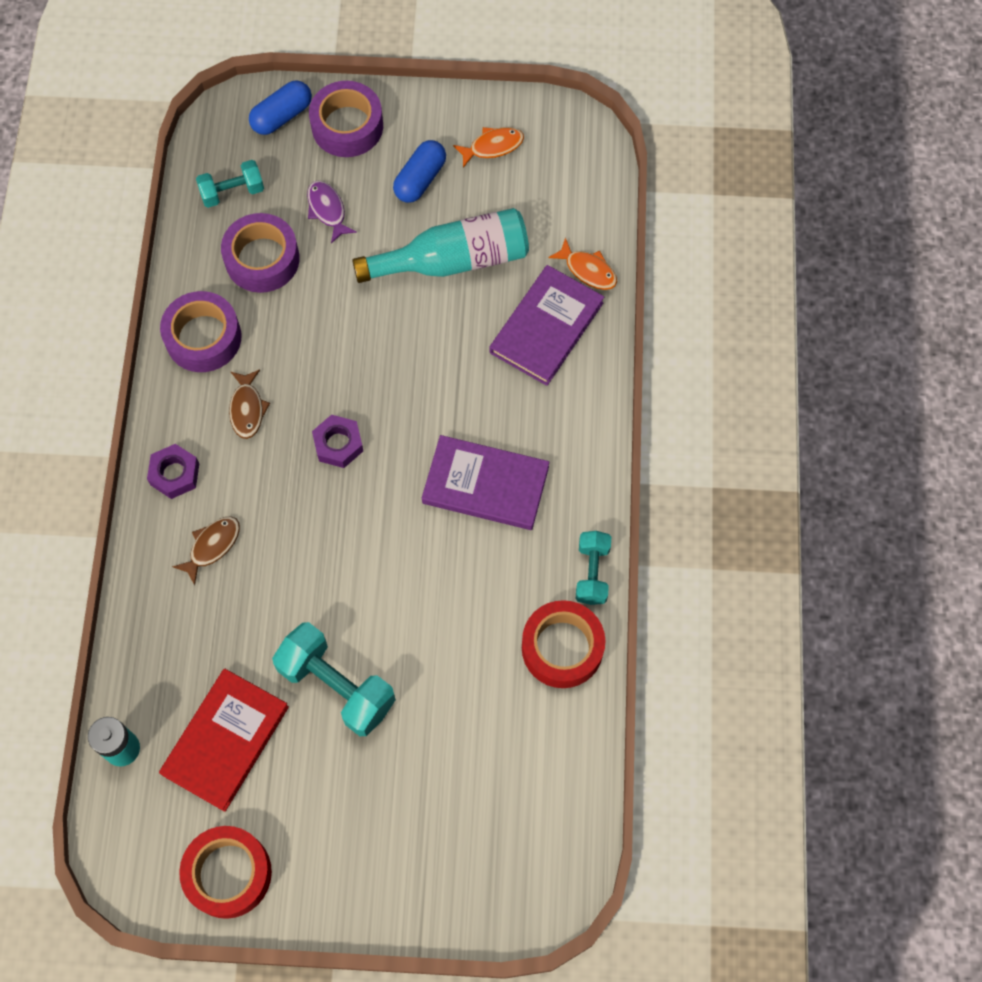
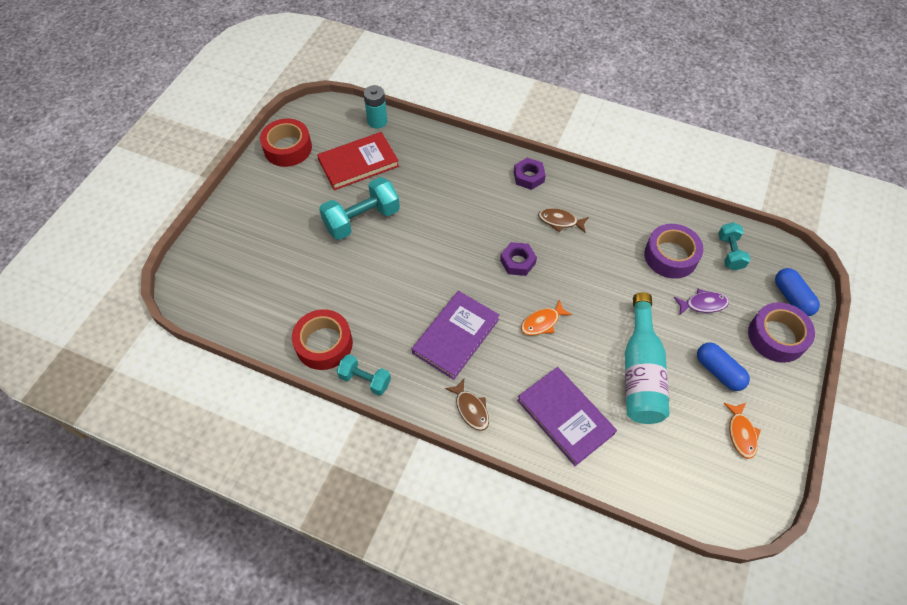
camera: 110 degrees right, 10 degrees down
red book [159,668,289,812] -> red book turned 75 degrees counterclockwise [317,132,399,190]
purple tape [160,291,241,372] -> none
brown fish [172,517,240,585] -> brown fish moved to [445,379,489,431]
orange fish [548,237,617,290] -> orange fish moved to [521,299,572,335]

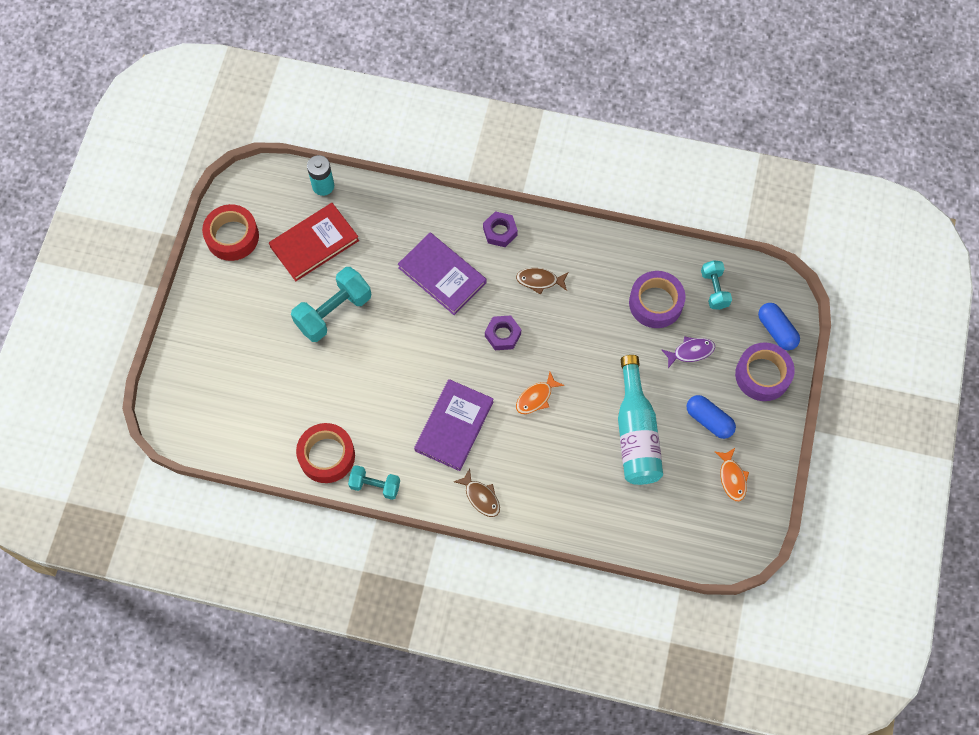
camera: 10 degrees left, 10 degrees up
purple book [517,367,617,466] -> purple book moved to [398,232,486,315]

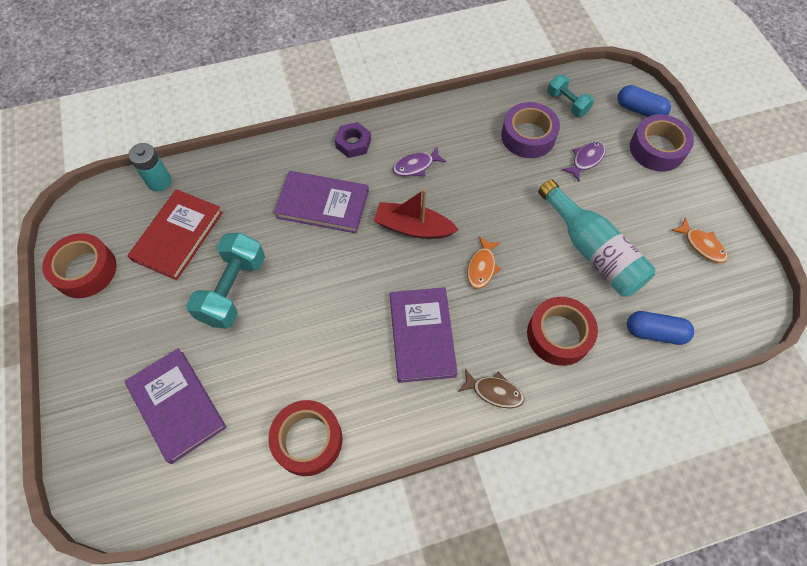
camera: 30 degrees left, 5 degrees down
turquoise dumbbell [348,465,400,500] -> none
purple nut [485,315,521,350] -> red boat [374,189,459,239]
brown fish [516,268,569,295] -> purple fish [393,147,447,176]
blue capsule [686,395,736,439] -> blue capsule moved to [627,311,694,345]
none -> purple book [124,348,227,464]
none -> red tape [527,297,598,366]

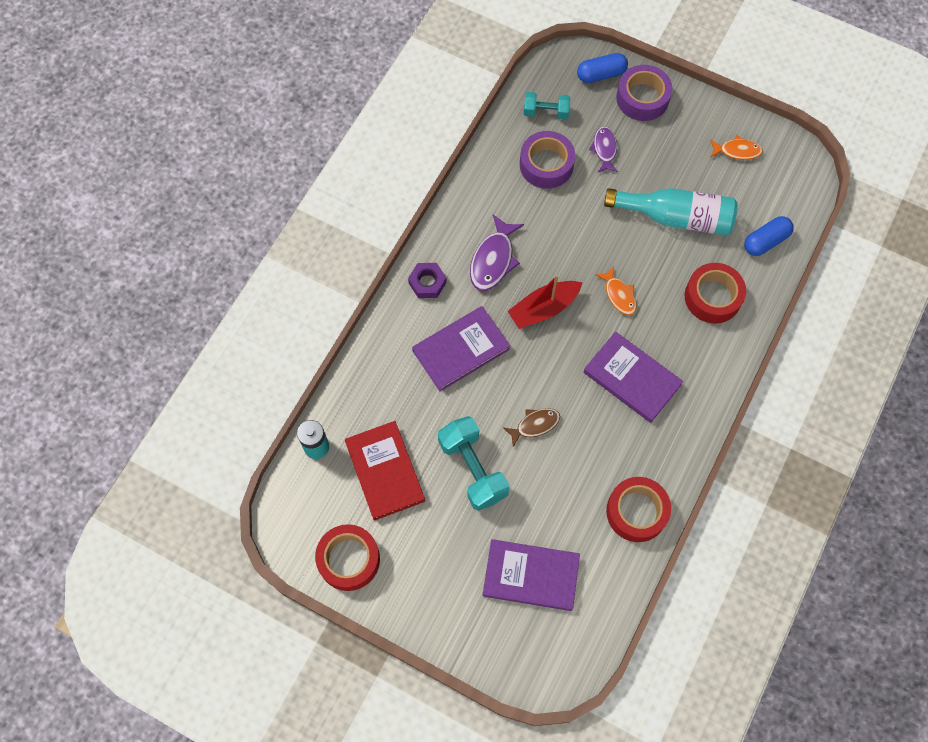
camera: 45 degrees left, 5 degrees up
purple fish [393,147,447,176] -> purple fish [470,214,524,291], size x1.56
brown fish [458,369,524,408] -> brown fish moved to [504,408,560,447]

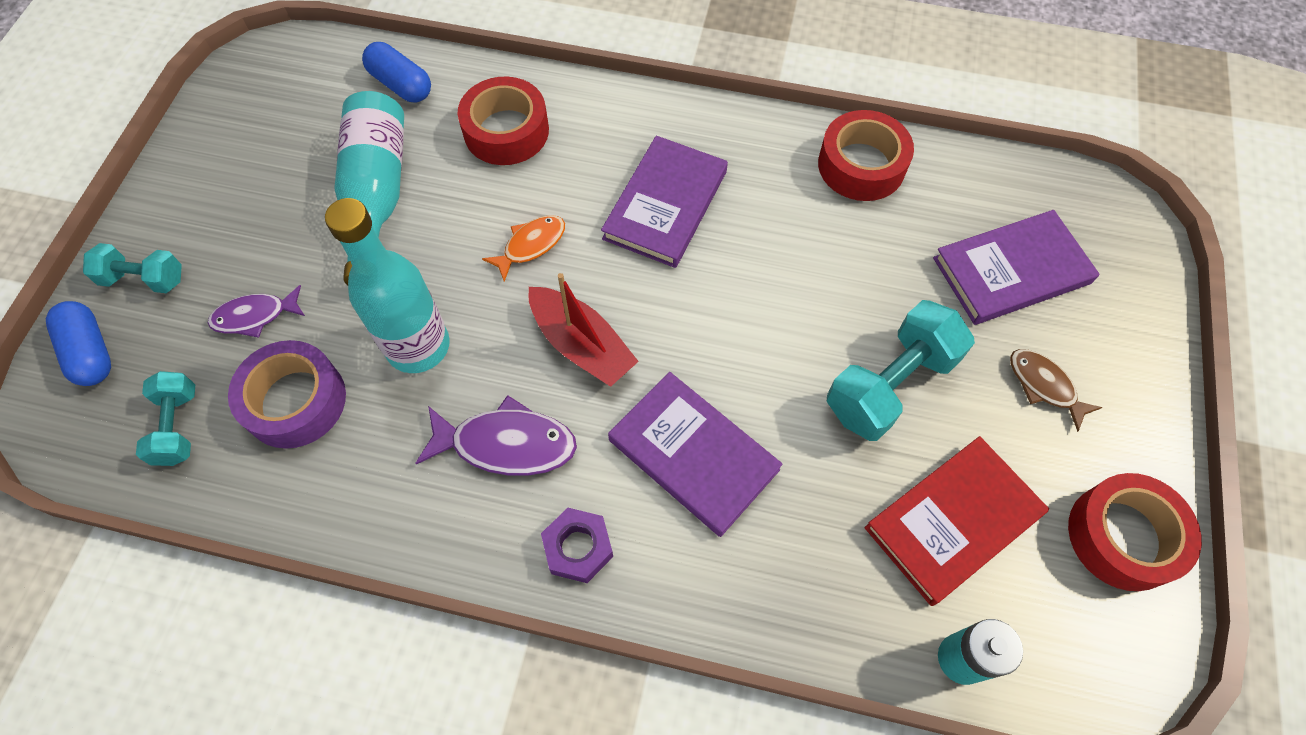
camera: 105 degrees left, 5 degrees down
purple book [483,539,580,611] -> purple book turned 75 degrees clockwise [933,210,1099,325]
brown fish [504,408,560,447] -> brown fish moved to [1010,349,1103,432]
purple tape [616,65,673,121] -> turquoise dumbbell [83,243,182,293]
orange fish [710,135,763,160] -> none
none -> turquoise bottle [325,198,450,373]

